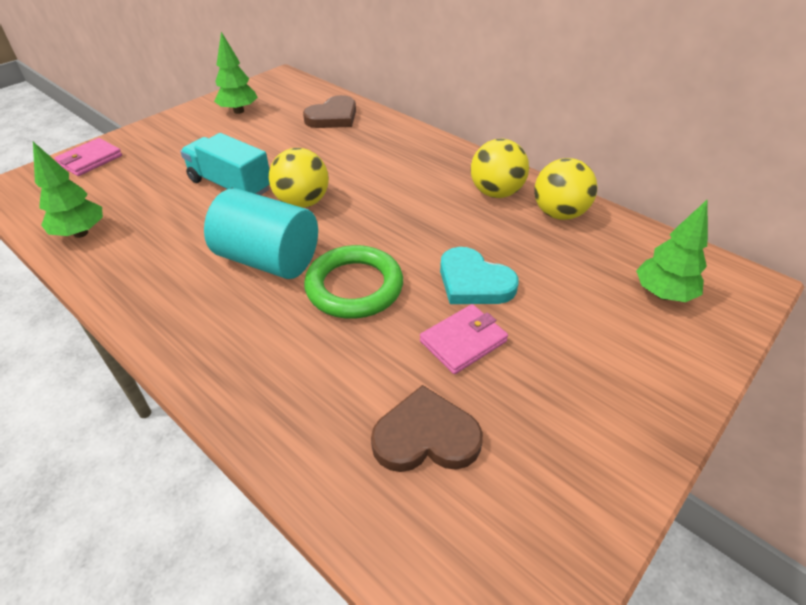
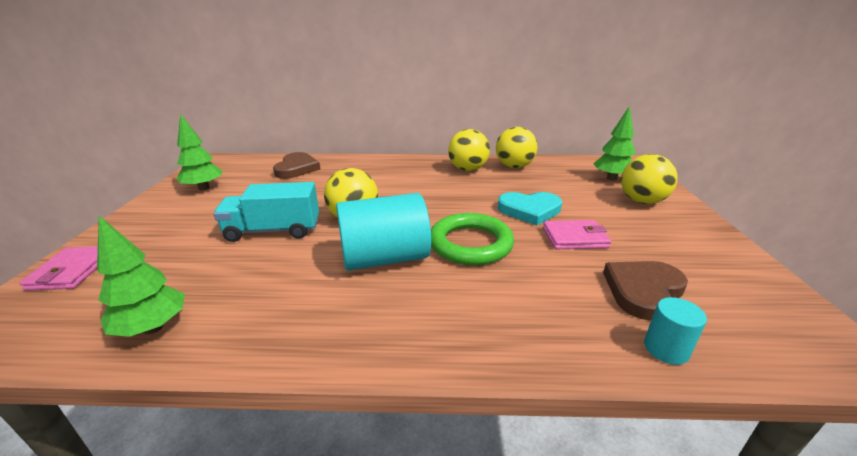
camera: 40 degrees left, 15 degrees down
pink wallet [420,304,508,374] -> pink wallet turned 75 degrees clockwise [543,220,611,249]
none -> yellow ball [621,154,678,204]
none -> turquoise cylinder [644,297,707,365]

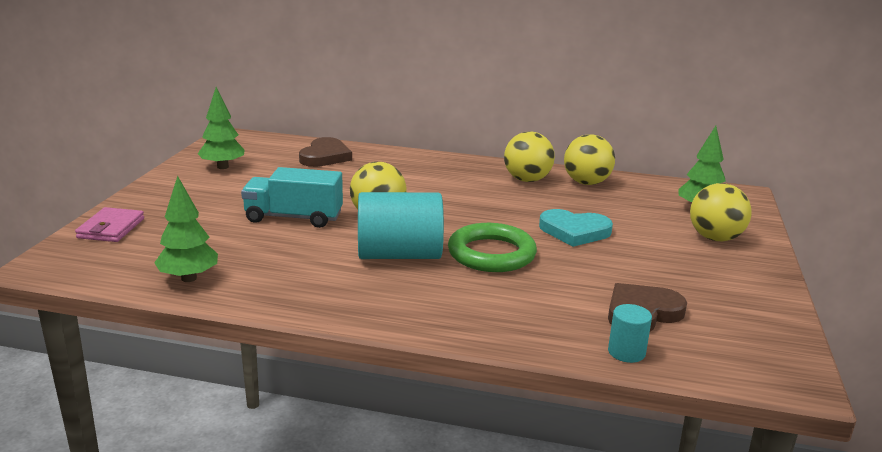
camera: 10 degrees right, 5 degrees down
pink wallet [543,220,611,249] -> none

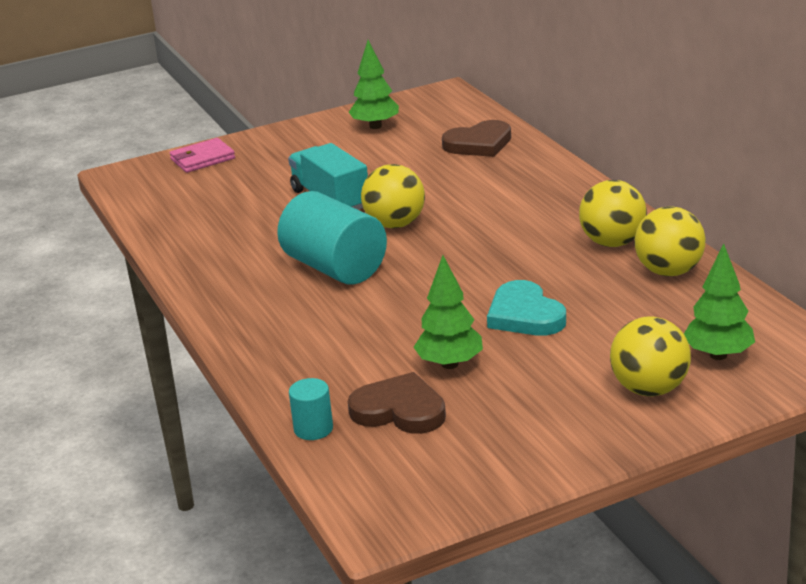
camera: 55 degrees right, 5 degrees up
green tree [154,176,218,282] -> green tree moved to [414,255,483,369]
green ring [448,223,537,272] -> none

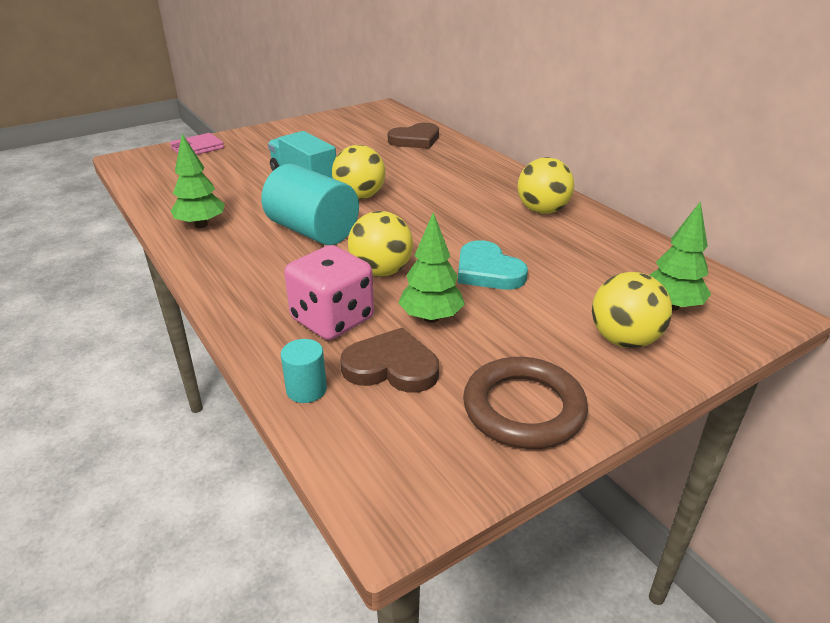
camera: 10 degrees left, 5 degrees up
green tree [349,40,399,129] -> green tree moved to [171,134,225,228]
yellow ball [635,206,705,276] -> yellow ball moved to [348,211,413,277]
none -> pink dice [284,245,374,340]
none -> brown ring [463,357,588,449]

